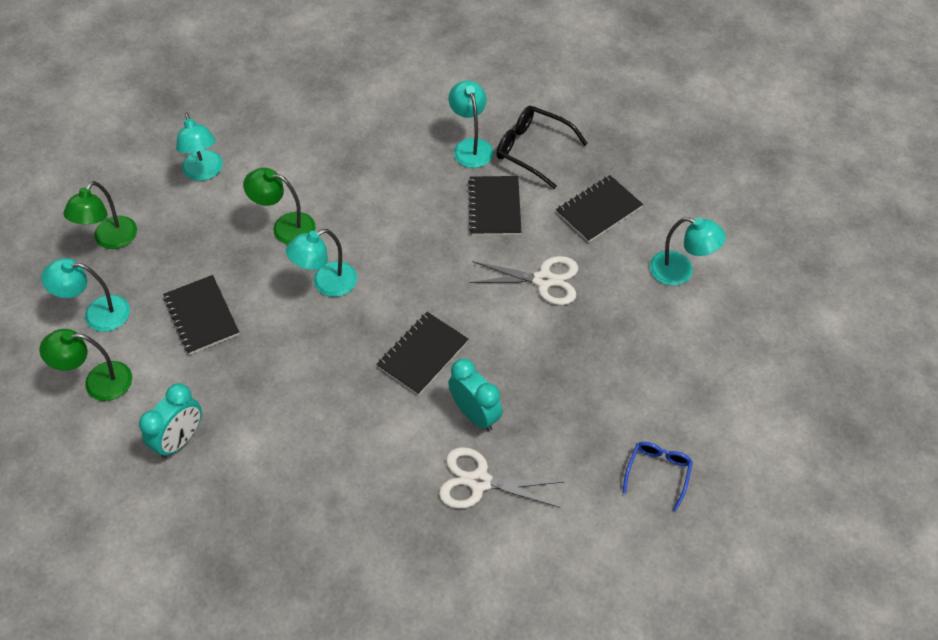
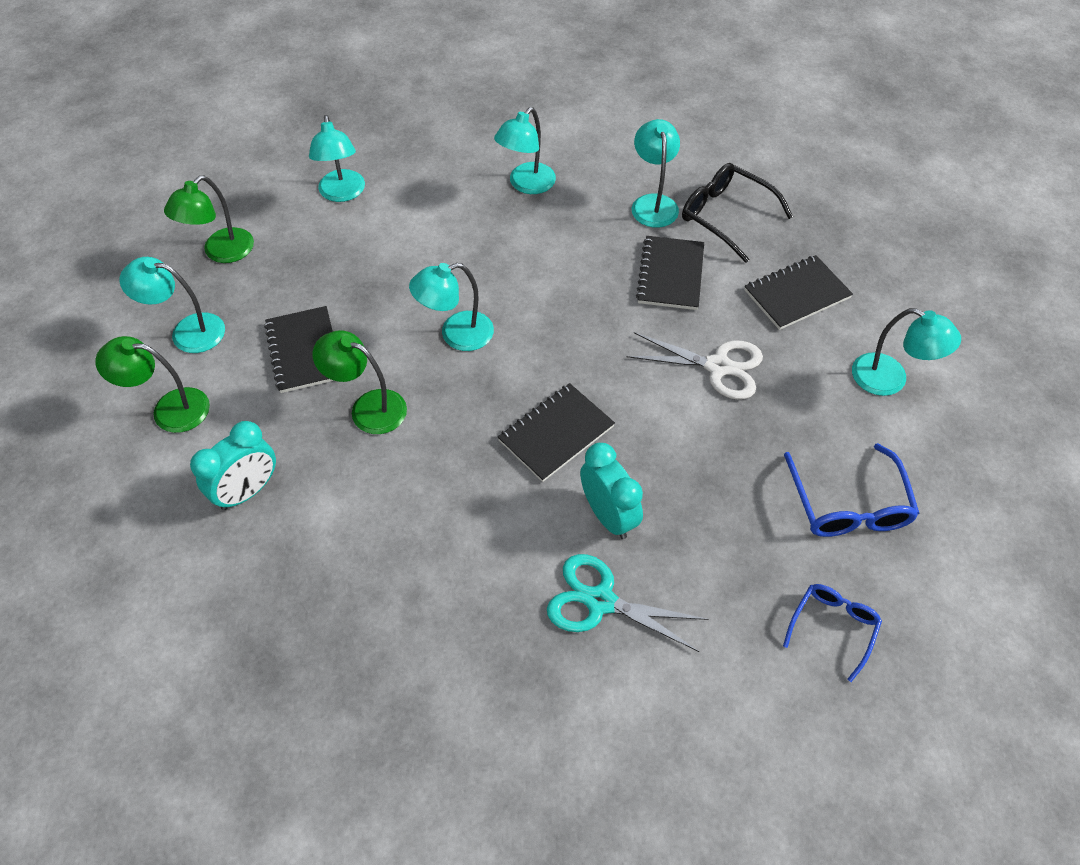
camera: 10 degrees right, 0 degrees up
green lamp [243,168,316,245] -> green lamp moved to [313,330,407,434]
white scissors [439,447,564,509] -> turquoise scissors [547,554,709,652]
none -> turquoise lamp [494,107,556,194]
none -> blue glasses [784,443,920,537]

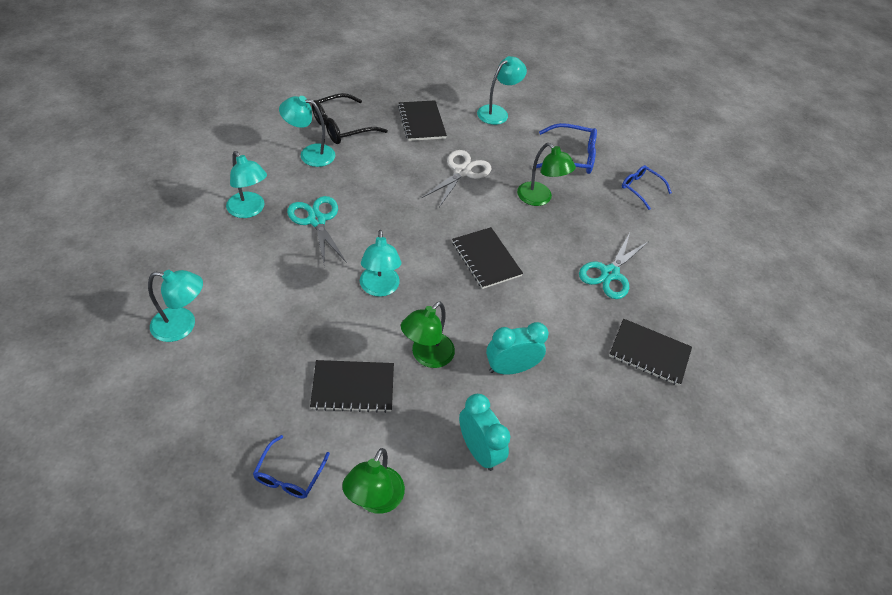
camera: 80 degrees left, 5 degrees down
turquoise lamp [120,257,225,353] -> blue glasses [253,435,330,498]
green lamp [164,176,254,263] -> green lamp moved to [517,143,576,206]
turquoise clock [580,443,643,539] -> turquoise clock moved to [486,322,549,375]
black notebook [636,236,704,310] -> black notebook moved to [609,319,692,386]
none -> turquoise scissors [287,196,347,268]

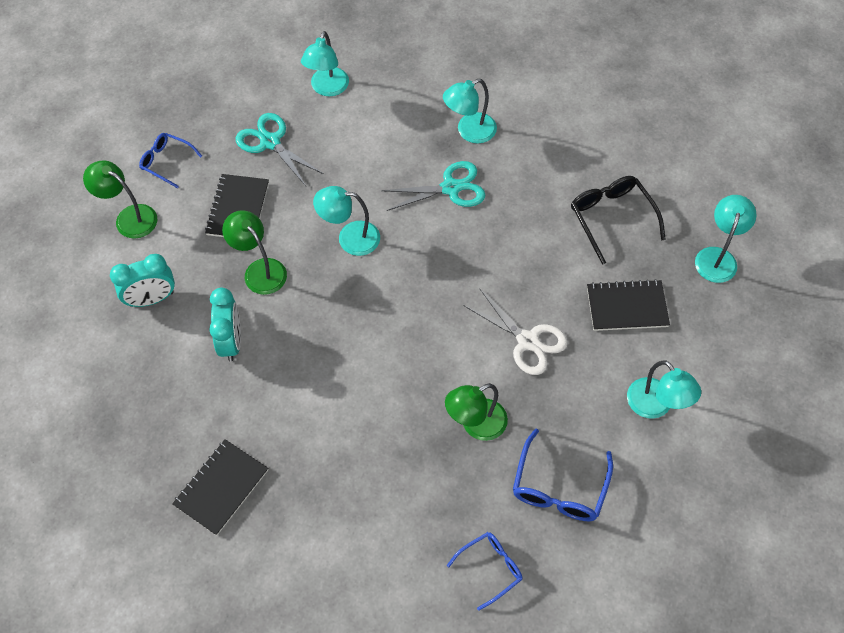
camera: 105 degrees right, 10 degrees up
turquoise lamp [279,96,335,167] -> turquoise lamp moved to [695,195,756,283]
black notebook [452,227,523,289] -> none
turquoise scissors [579,233,649,299] -> turquoise scissors moved to [236,113,324,186]

